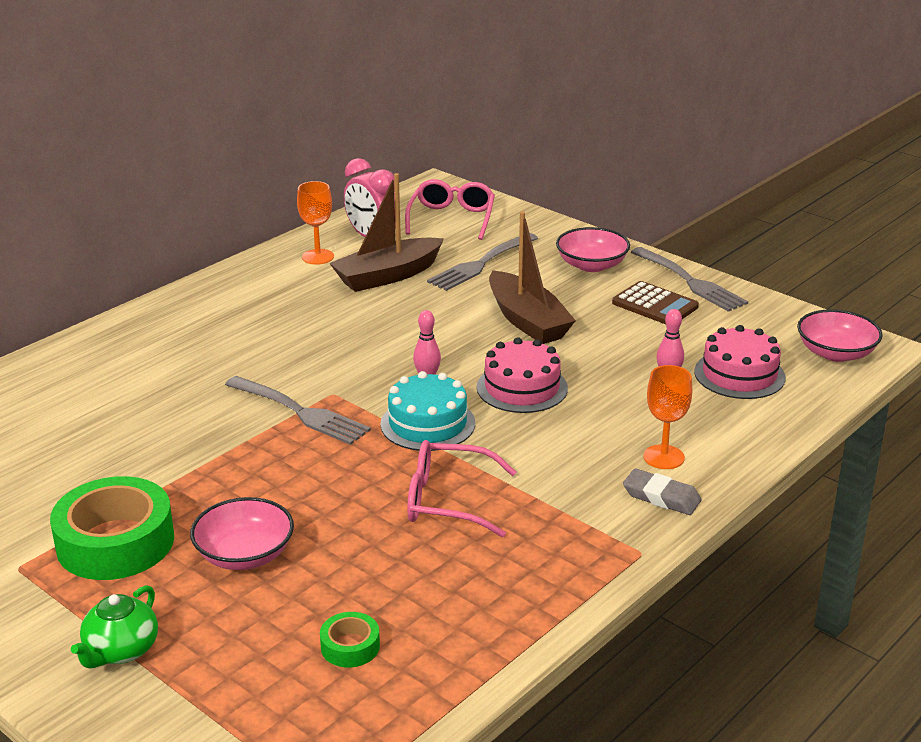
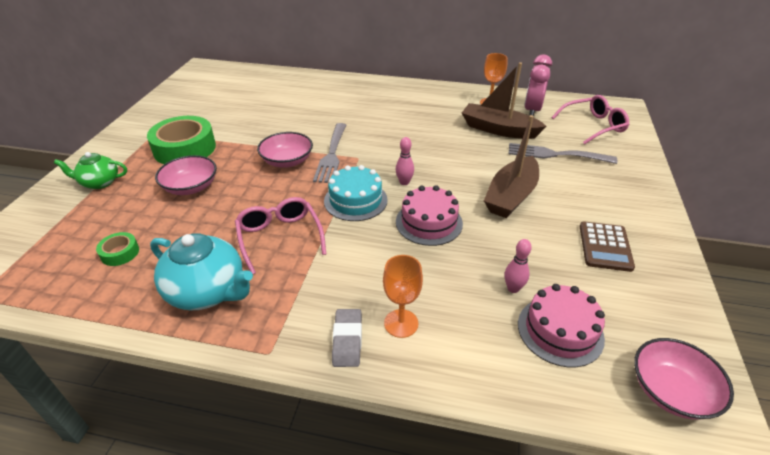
camera: 60 degrees right, 10 degrees up
pink bowl [556,227,630,272] -> pink bowl moved to [257,132,313,168]
grey fork [631,247,748,312] -> none
none -> turquoise teapot [150,233,253,311]

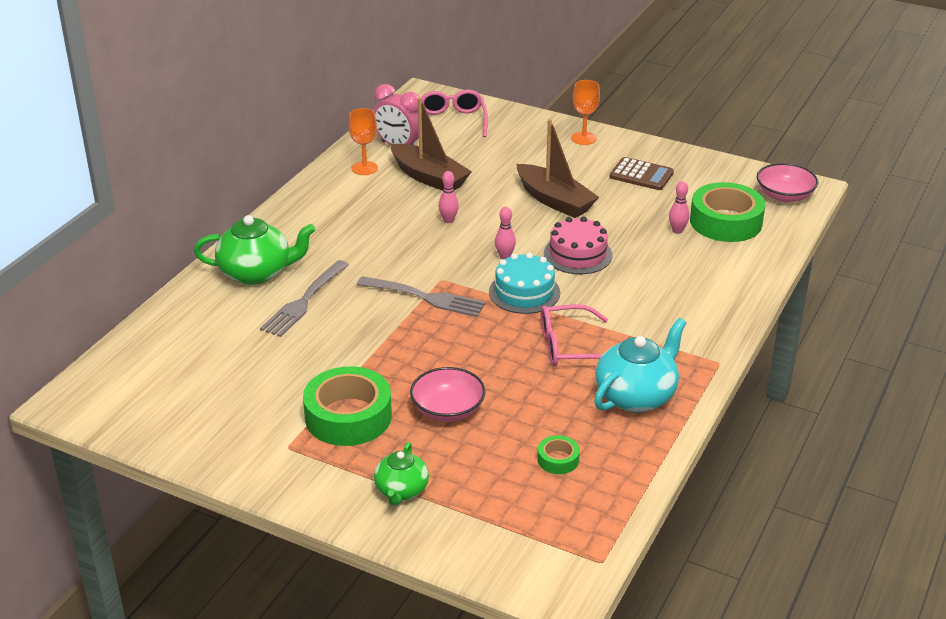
camera: 75 degrees left, 5 degrees down
pink bowl [257,132,313,168] -> none
grey eraser [332,309,362,367] -> none
orange goblet [383,255,423,338] -> orange goblet moved to [571,80,600,145]
brown boat [462,62,547,139] -> brown boat turned 90 degrees counterclockwise [390,97,472,191]
grey fork [508,143,618,164] -> grey fork moved to [260,260,349,337]
pink cake [518,284,605,367] -> green tape [690,182,765,242]
none -> green teapot [194,215,316,285]
none -> pink bowling pin [438,171,459,223]

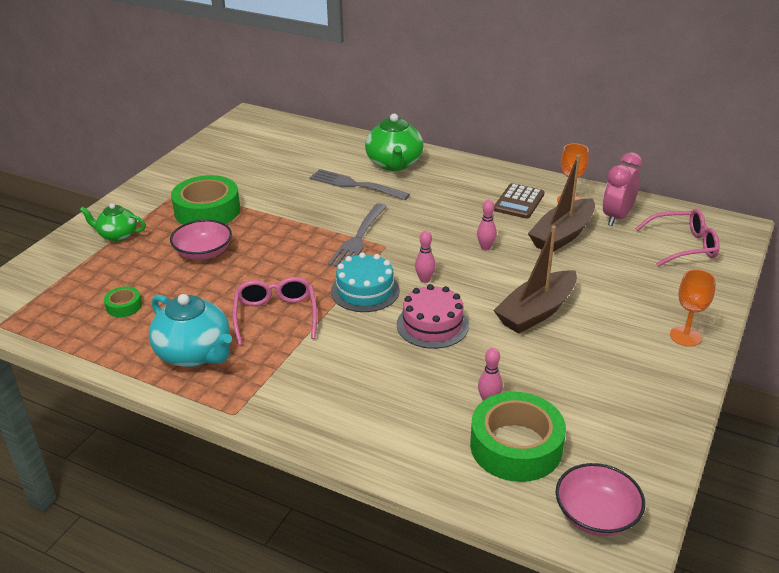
camera: 90 degrees right, 0 degrees up
brown calculator [610,157,674,190] -> brown calculator moved to [494,183,544,219]

